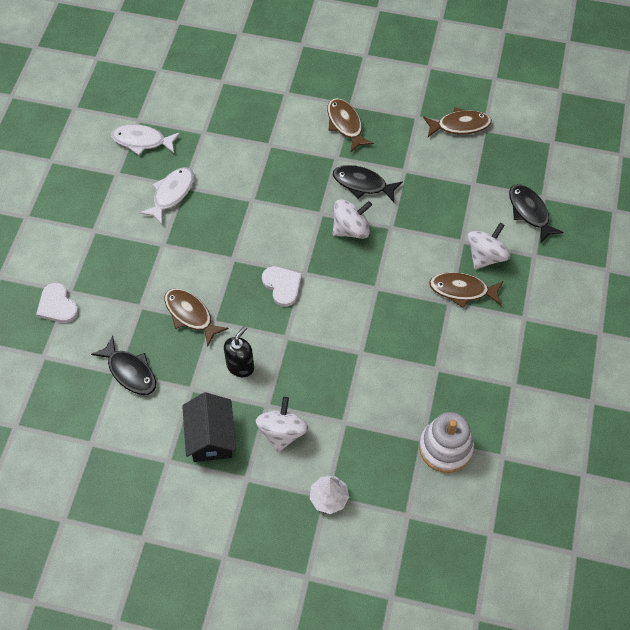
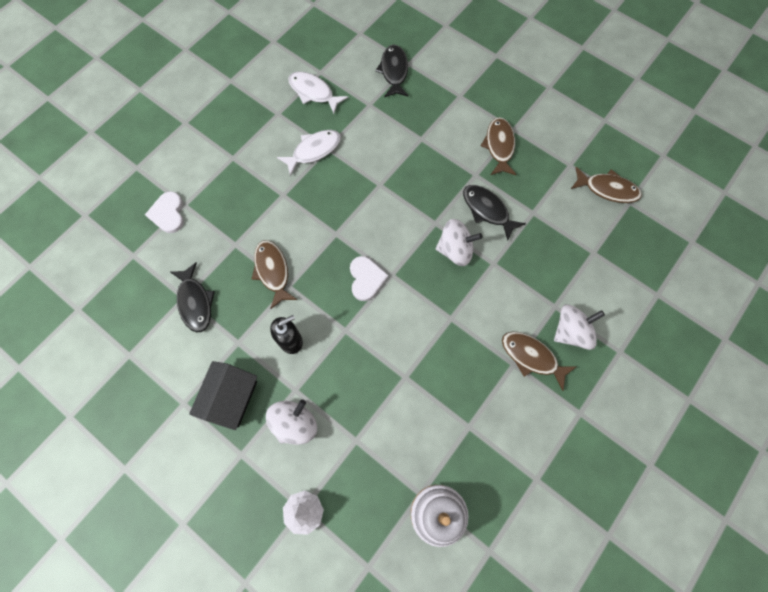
camera: 25 degrees right, 10 degrees up
black fish [509,184,564,243] -> black fish moved to [375,45,409,97]

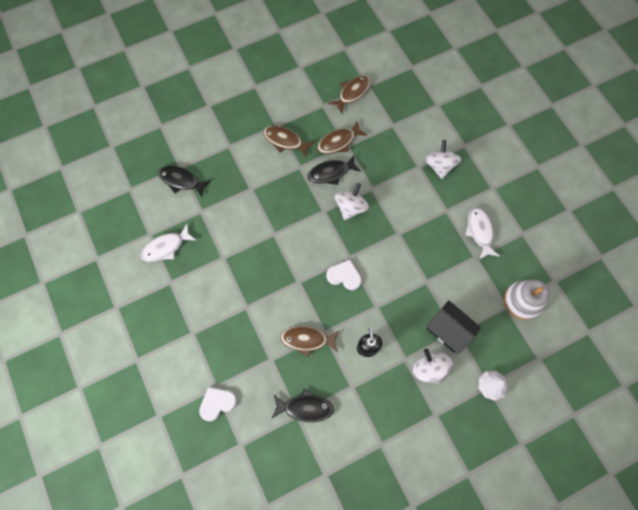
camera: 65 degrees left, 0 degrees up
white heart [145,192,184,233] -> white heart turned 135 degrees clockwise [199,387,237,421]
black house [189,361,257,430] -> black house moved to [426,300,481,354]
white fish [277,130,341,176] -> white fish moved to [465,207,499,260]
brown fish [502,332,576,391] -> brown fish moved to [317,121,367,154]

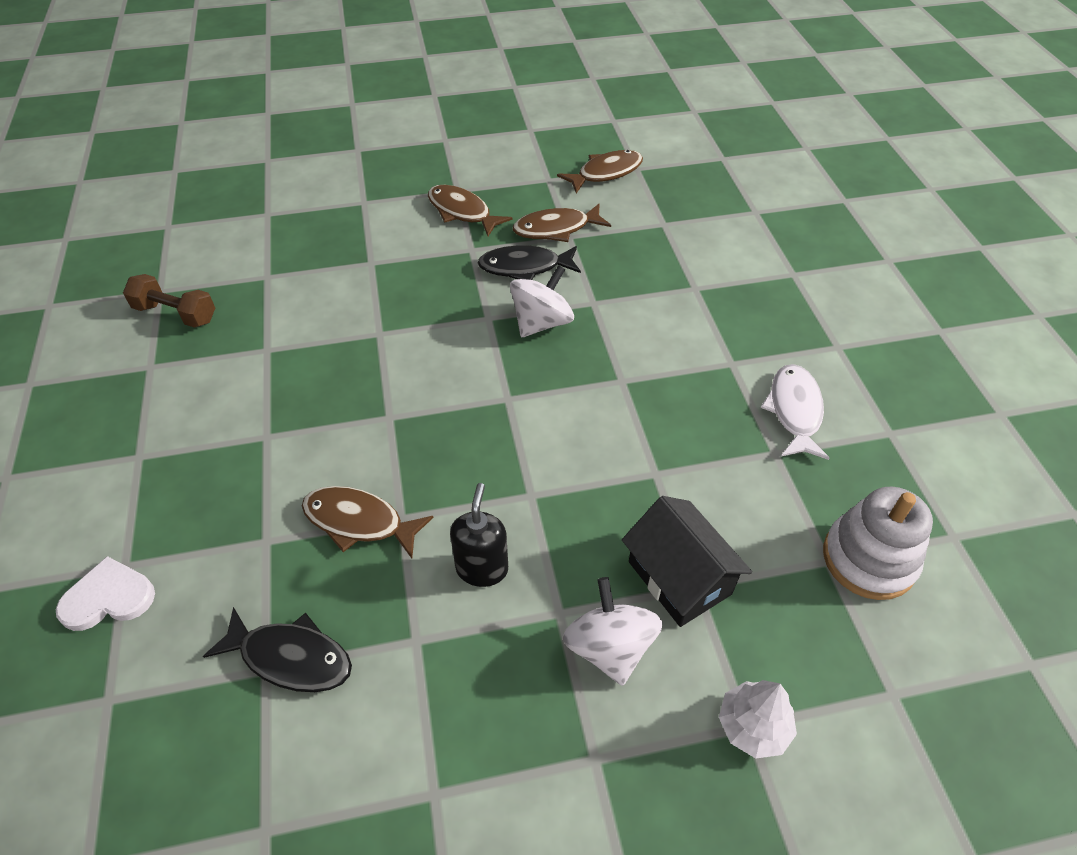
camera: 15 degrees right, 20 degrees down
white fish [141,224,196,262] -> brown dumbbell [123,274,215,328]
black fish [158,165,211,197] -> none
white heart [326,260,362,290] -> none
white spinning top [425,140,462,179] -> none

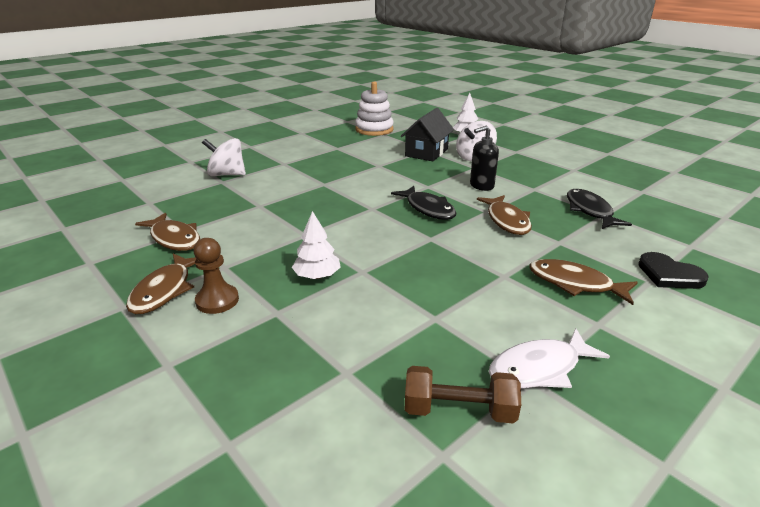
camera: 120 degrees left, 20 degrees down
white heart [56,556,155,631] -> black heart [638,252,709,289]
brown dumbbell [123,274,215,328] -> brown dumbbell turned 75 degrees counterclockwise [405,366,521,423]
black fish [478,245,581,280] -> black fish moved to [391,186,456,220]
white spinning top [510,265,574,337] -> white spinning top moved to [202,138,246,176]
brown fish [557,150,643,193] -> brown fish moved to [529,259,638,305]
white fish [761,364,830,460] -> white fish moved to [489,328,610,388]
none -> brown pawn [193,238,239,314]
none -> white tree [292,211,341,279]

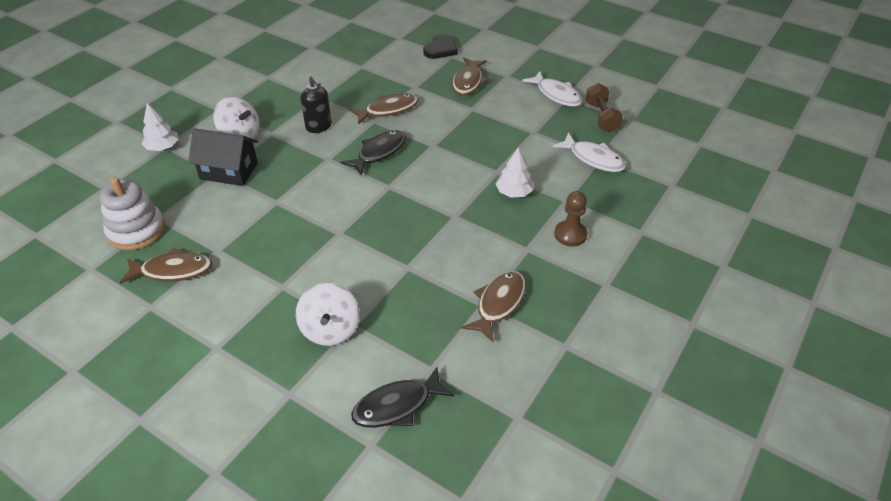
camera: 105 degrees left, 15 degrees up
brown fish [126,254,196,314] -> brown fish moved to [120,248,212,284]
black fish [567,189,632,229] -> black fish moved to [351,367,454,427]
none -> white fish [553,132,626,172]

